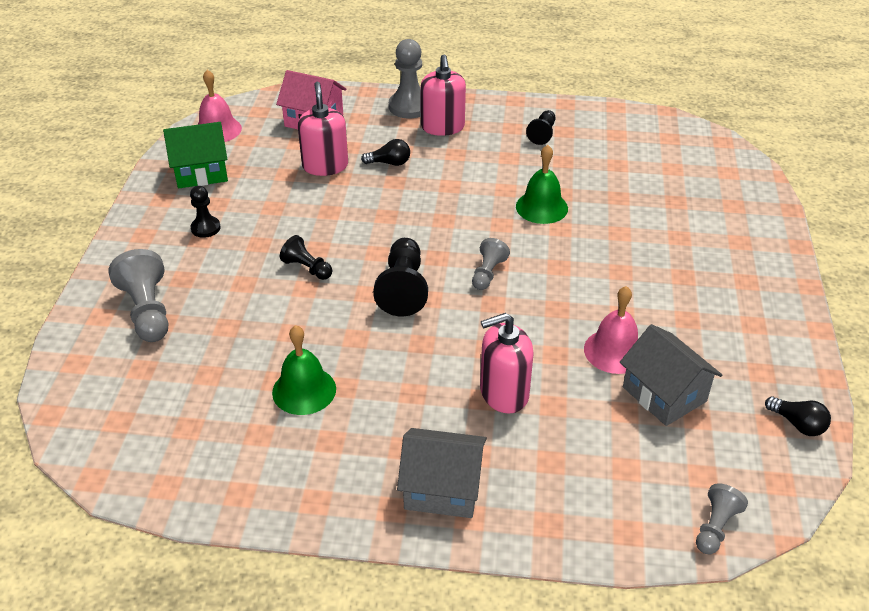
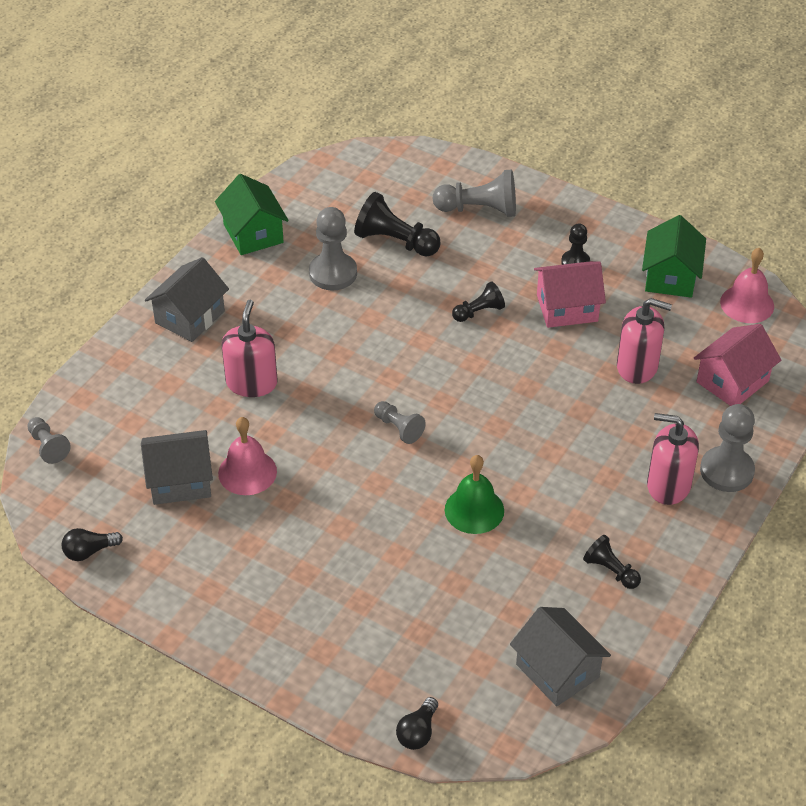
camera: 115 degrees right, 5 degrees up
green bell [272,325,336,415] -> grey pawn [309,207,357,290]
black light bulb [361,139,410,166] -> black light bulb moved to [396,697,438,750]
black pawn [373,238,428,316] -> black pawn moved to [354,192,441,257]
none -> green house [215,174,289,255]
none -> grey house [510,607,611,707]
none -> pink house [534,261,606,328]

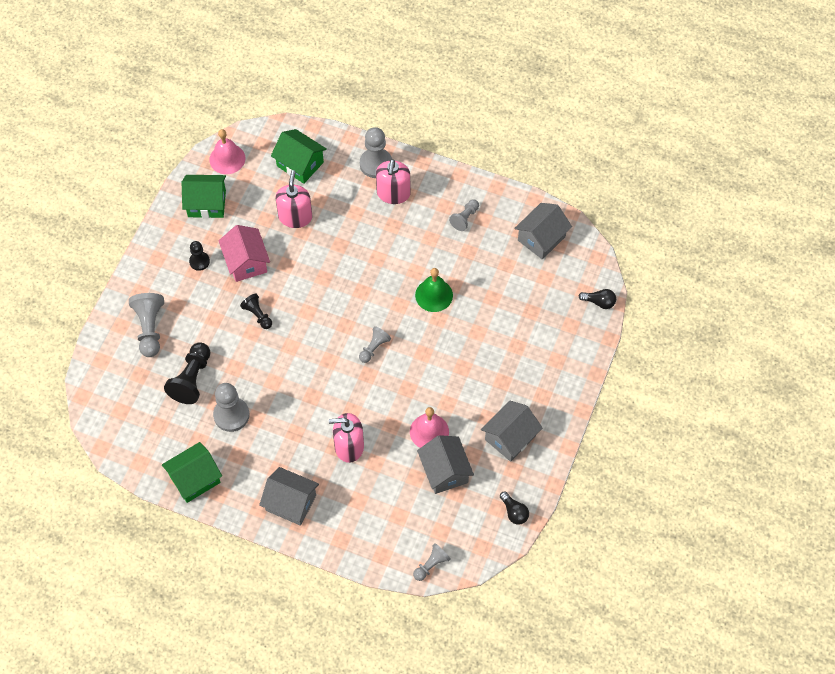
camera: 100 degrees left, 15 degrees up
black pawn [583,535,641,589] -> grey pawn [449,199,479,231]
pink house [694,324,781,406] -> green house [271,129,327,184]
none -> grey house [481,401,543,462]

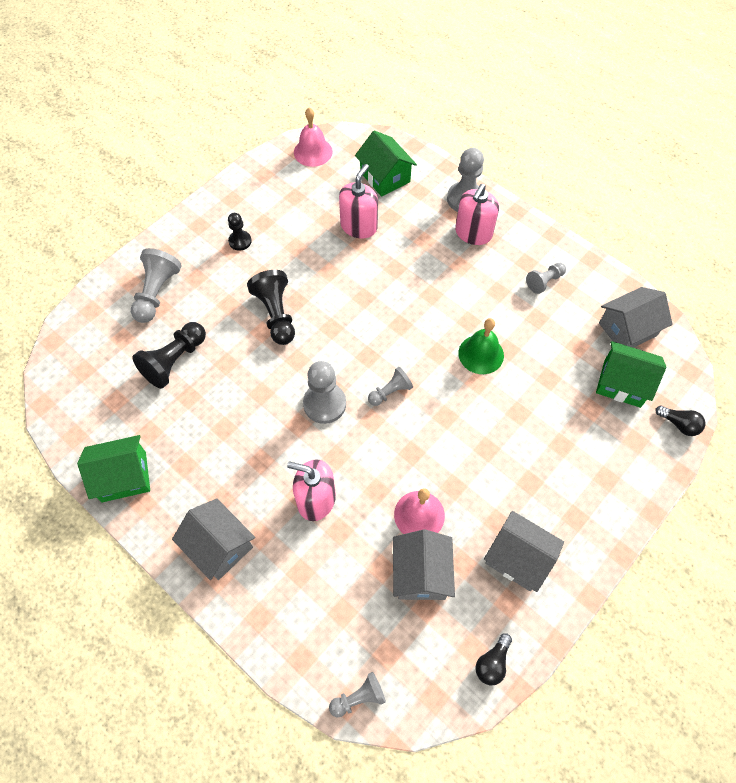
camera: 20 degrees right, 0 degrees up
green house [182,175,226,218] -> green house moved to [596,341,667,408]
grey pawn [213,383,250,432] -> grey pawn moved to [303,361,346,424]
pink house [219,225,270,282] -> none
black pawn [240,294,272,329] -> black pawn [247,270,295,345], size x1.68
grey house [481,401,543,462] -> grey house turned 60 degrees clockwise [484,511,564,592]
black light bulb [500,492,529,525] -> black light bulb turned 45 degrees clockwise [475,633,512,685]

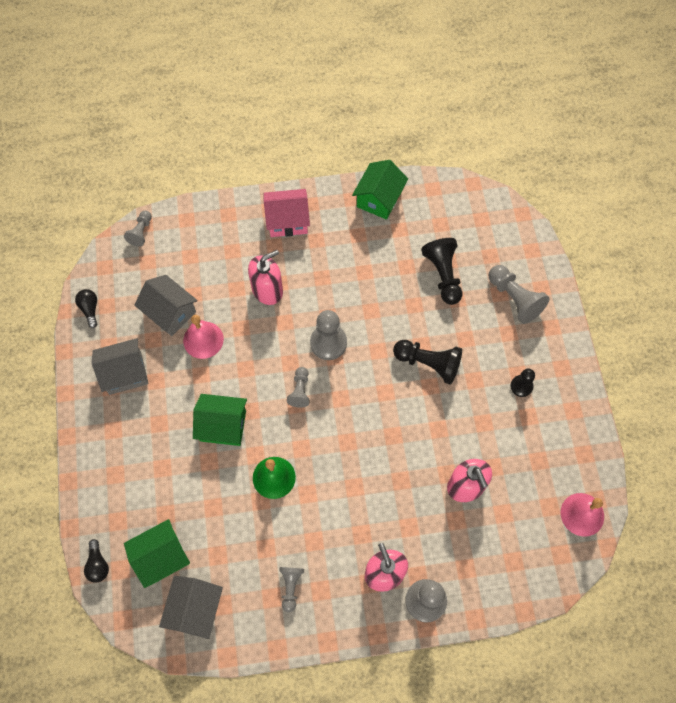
camera: 130 degrees right, 5 degrees up
grey house [172,498,255,580] -> pink house [264,189,310,237]
green house [355,130,417,197] -> green house moved to [193,394,247,446]
black light bulb [656,405,705,436] -> black light bulb turned 90 degrees counterclockwise [84,539,109,583]

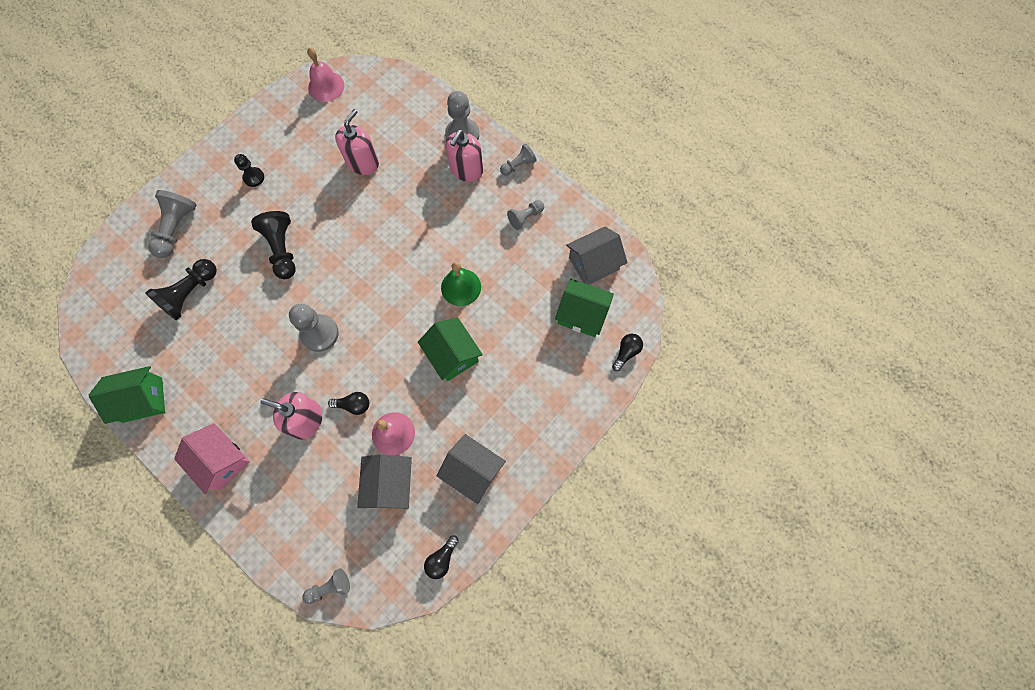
camera: 130 degrees left, 5 degrees up
grey pawn [287,367,310,408] -> grey pawn moved to [500,143,537,176]
none -> black light bulb [328,392,369,415]

